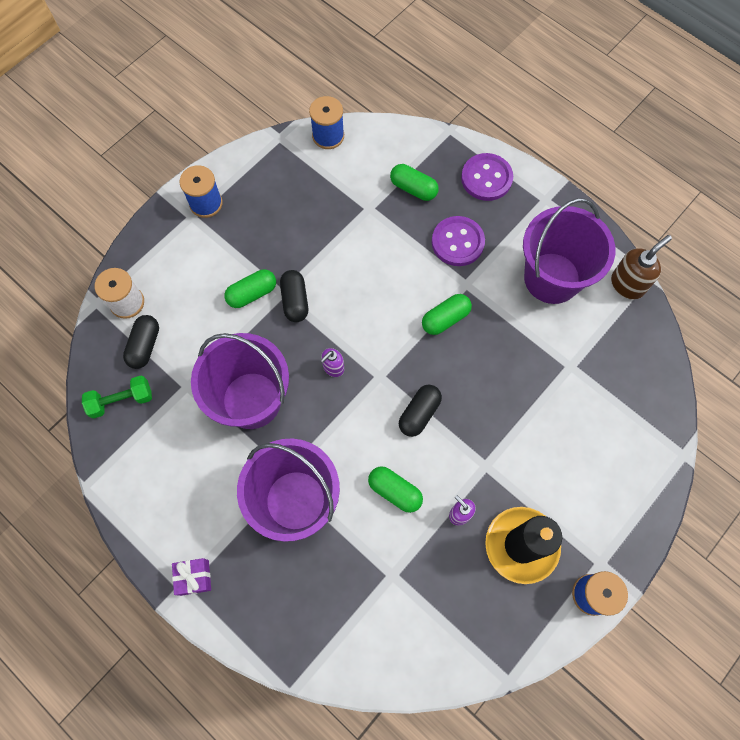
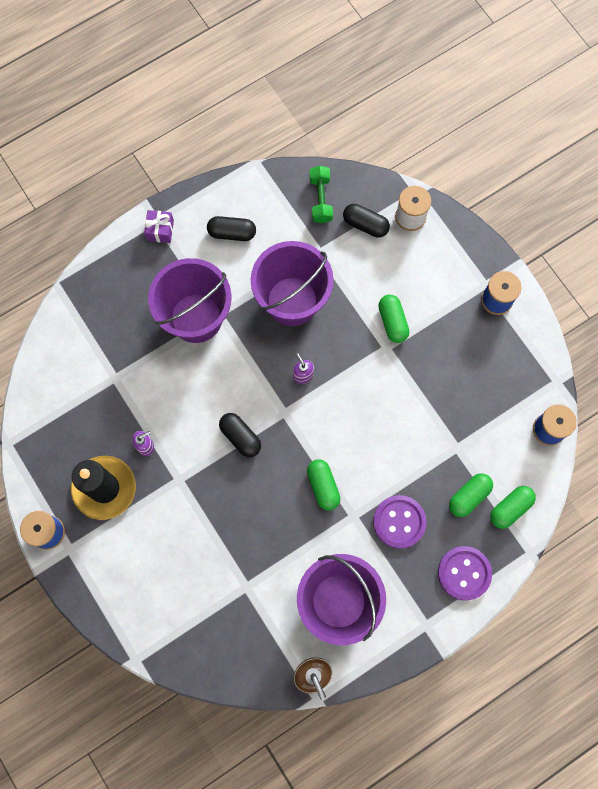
camera: 105 degrees right, 5 degrees up
black capsule [280,270,308,322] -> black capsule moved to [207,216,256,241]
green capsule [368,466,423,513] -> green capsule moved to [490,486,536,529]

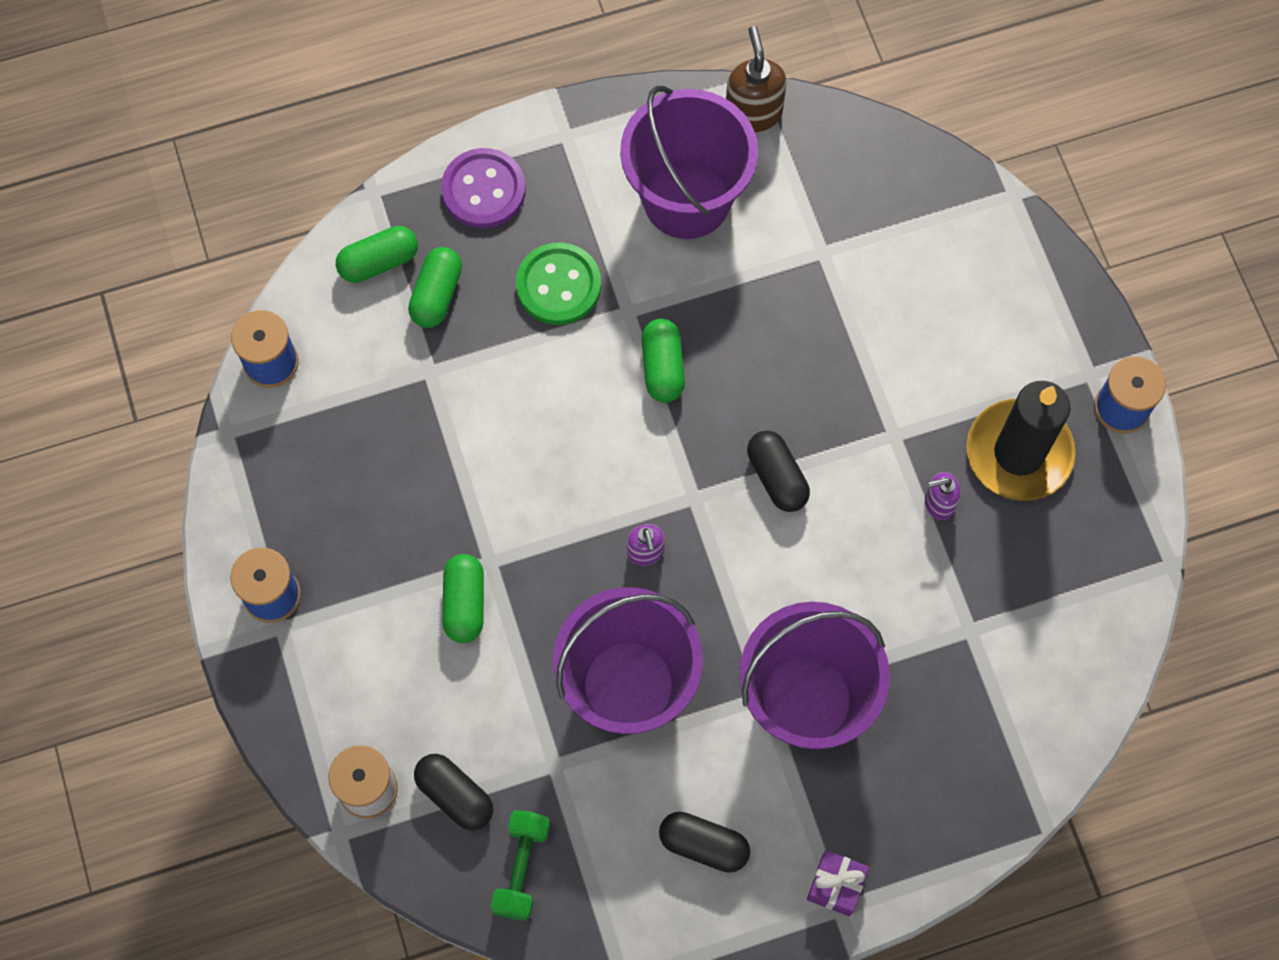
camera: 165 degrees left, 5 degrees down
purple button [373,495,426,549] -> green button [516,242,601,325]
green capsule [449,473,493,517] -> green capsule turned 45 degrees counterclockwise [408,247,462,328]

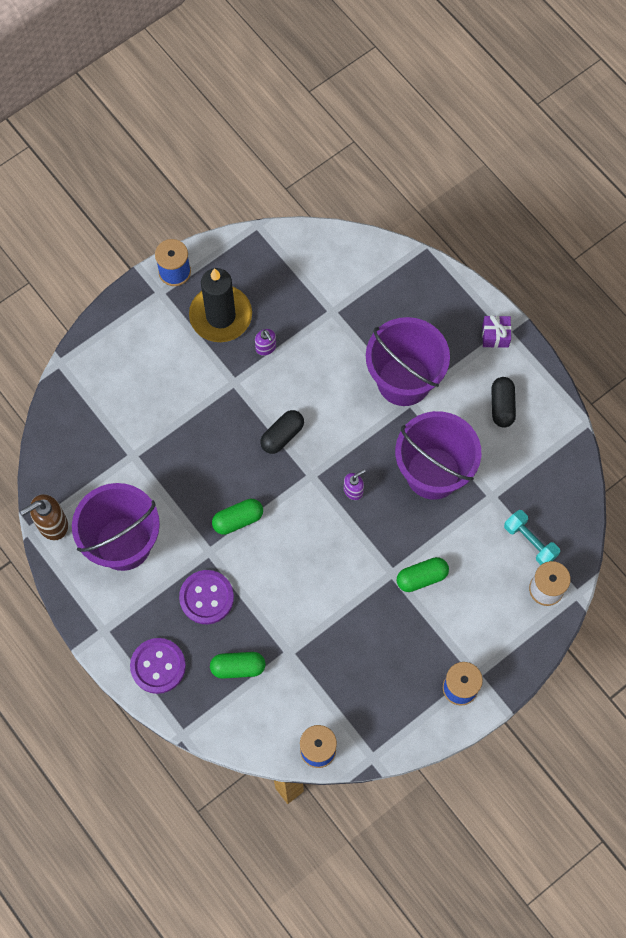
camera: 110 degrees left, 0 degrees up
green capsule [336,226,418,283] -> none
black capsule [414,754,493,830] -> turquoise dumbbell [504,510,560,565]
green dumbbell [490,810,550,921] -> none
green button [516,242,601,325] -> purple button [179,570,234,624]

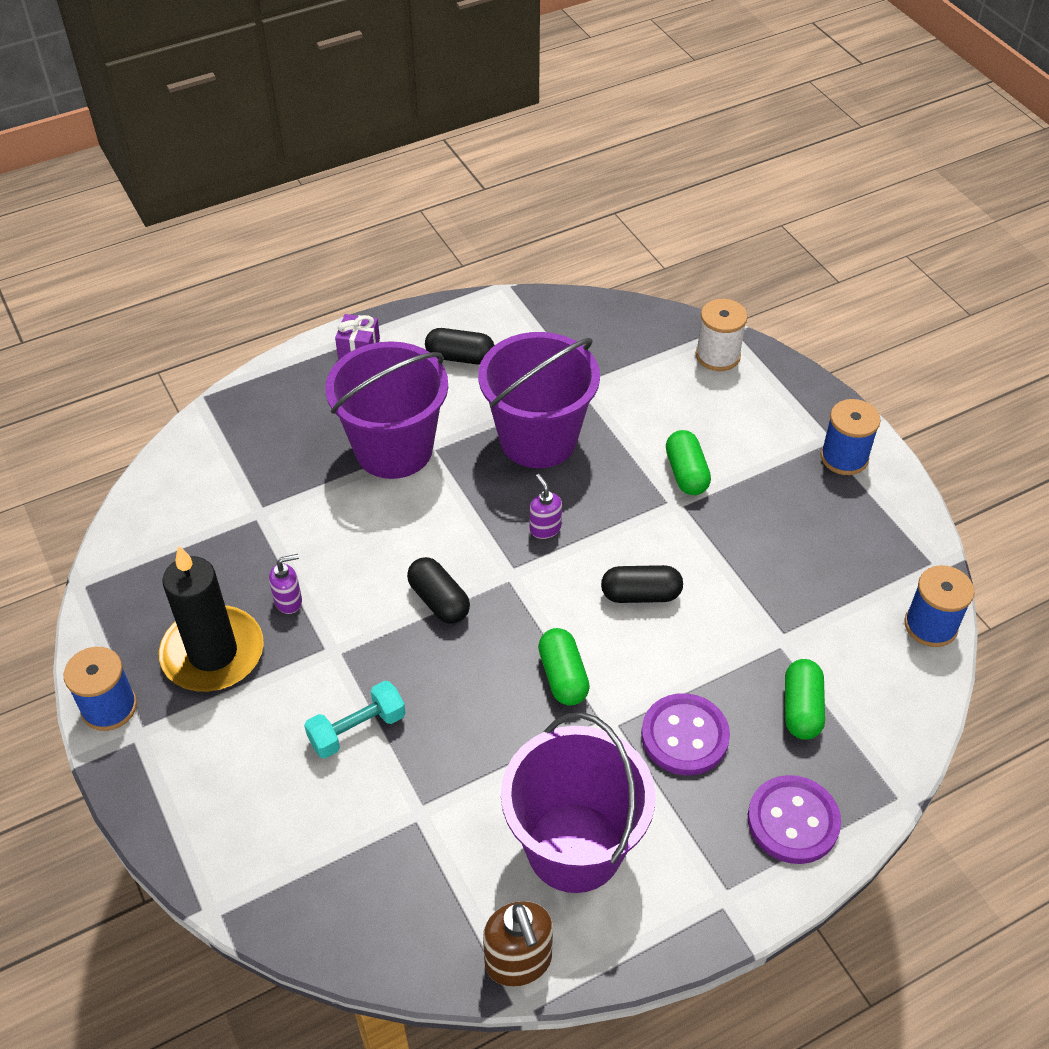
camera: 80 degrees left, 20 degrees down
turquoise dumbbell [504,510,560,565] -> turquoise dumbbell moved to [304,681,405,759]
none -> black capsule [601,565,683,603]

